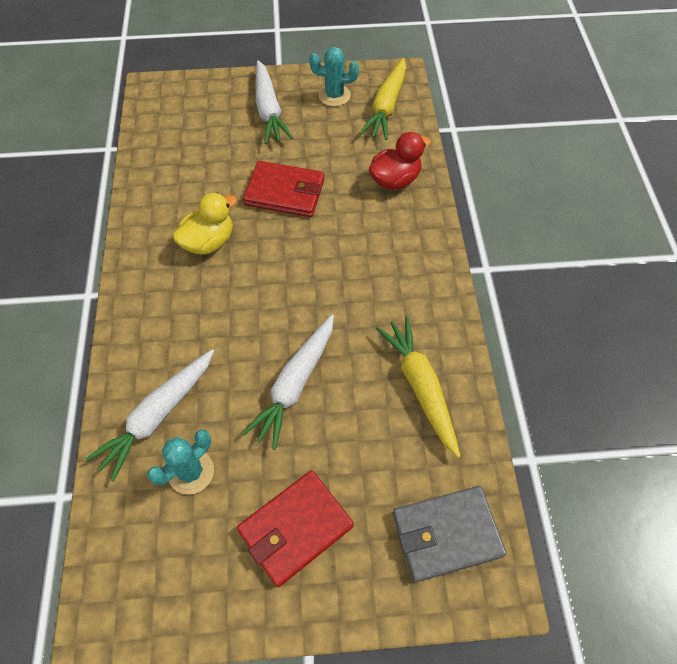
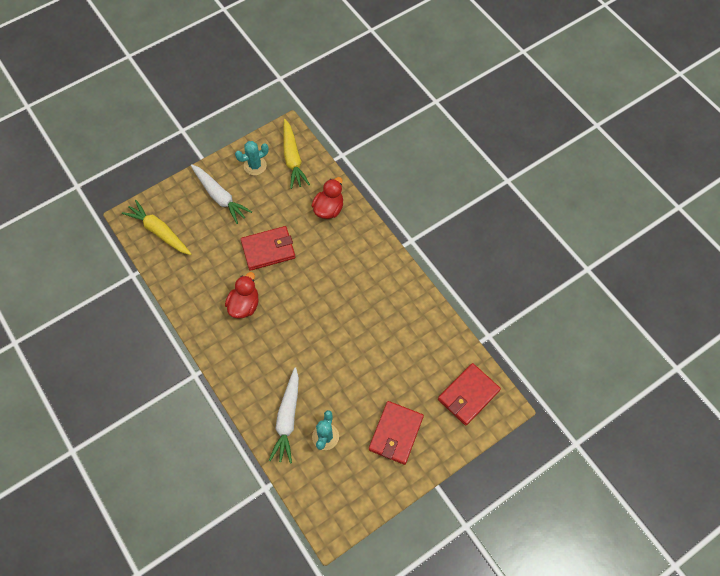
camera: 30 degrees left, 5 degrees up
yellow duck [173,193,237,255] -> red duck [225,272,259,319]
white carrot [242,314,334,450] -> none
yellow carrot [376,317,460,458] -> yellow carrot moved to [122,200,191,255]
grey wallet [393,486,507,583] -> red wallet [438,363,501,426]

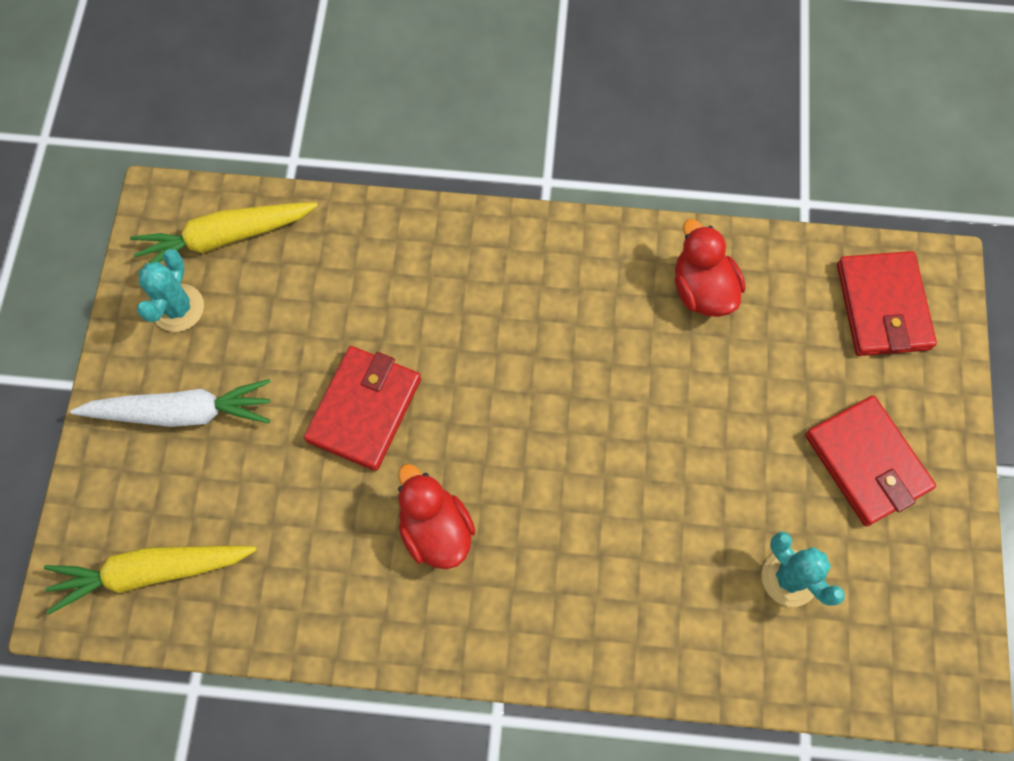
camera: 50 degrees left, 5 degrees up
white carrot [269,367,299,464] -> none
yellow carrot [283,119,310,189] -> yellow carrot turned 135 degrees clockwise [130,202,318,263]
red duck [312,177,343,219] -> red duck moved to [675,219,745,317]

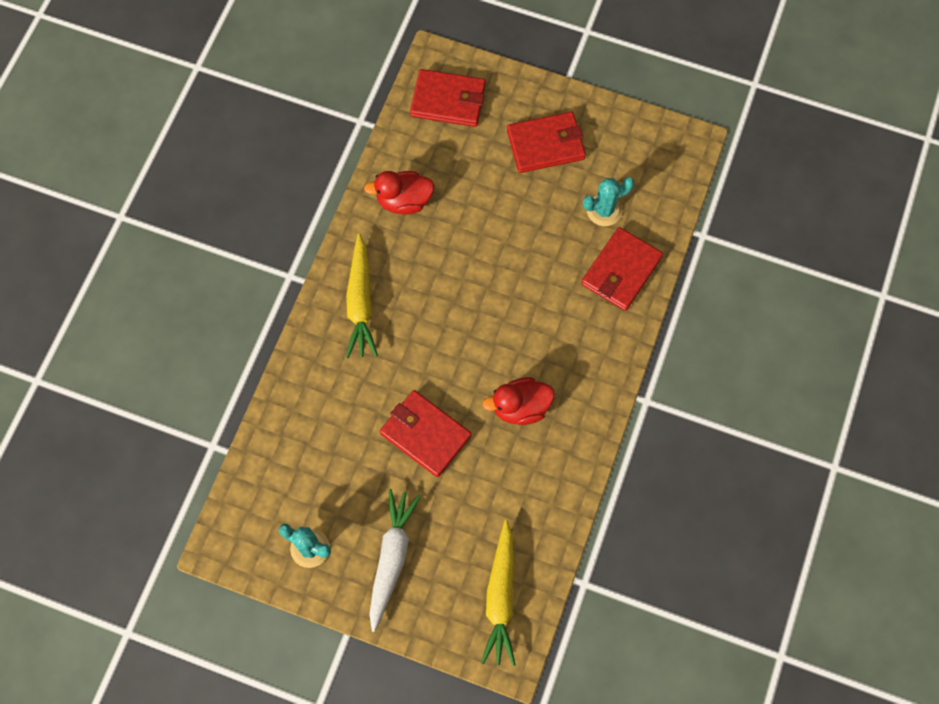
camera: 75 degrees left, 0 degrees up
yellow carrot [130,202,318,263] -> yellow carrot moved to [346,233,378,358]
none -> red wallet [581,227,663,311]

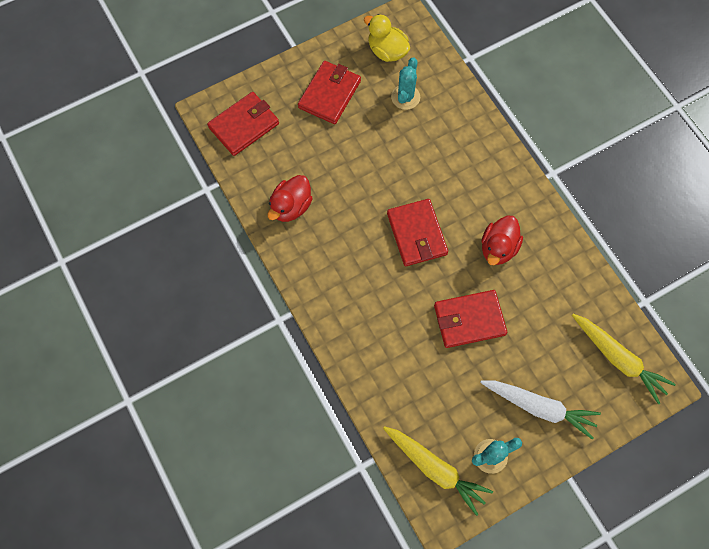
camera: 50 degrees left, 0 degrees up
yellow carrot [346,233,378,358] -> yellow carrot moved to [383,426,493,516]
white carrot [369,489,421,632] -> white carrot turned 150 degrees clockwise [480,381,601,440]
red wallet [581,227,663,311] -> red wallet moved to [387,199,448,266]
none -> yellow duck [364,14,410,62]

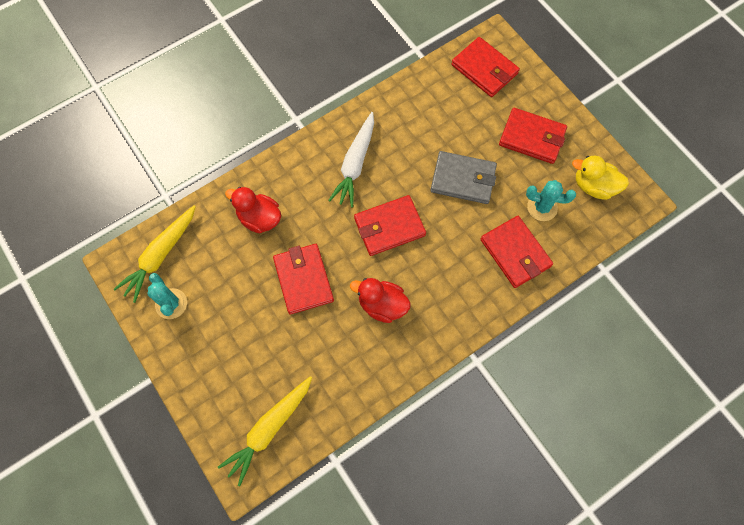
camera: 85 degrees right, 0 degrees up
red duck [268,175,313,222] -> red duck moved to [225,187,281,234]
yellow duck [364,14,410,62] -> yellow duck turned 105 degrees counterclockwise [572,156,629,200]
white carrot [480,381,601,440] -> white carrot moved to [328,112,374,208]
none -> grey wallet [430,151,497,204]
none -> red wallet [481,216,553,288]

